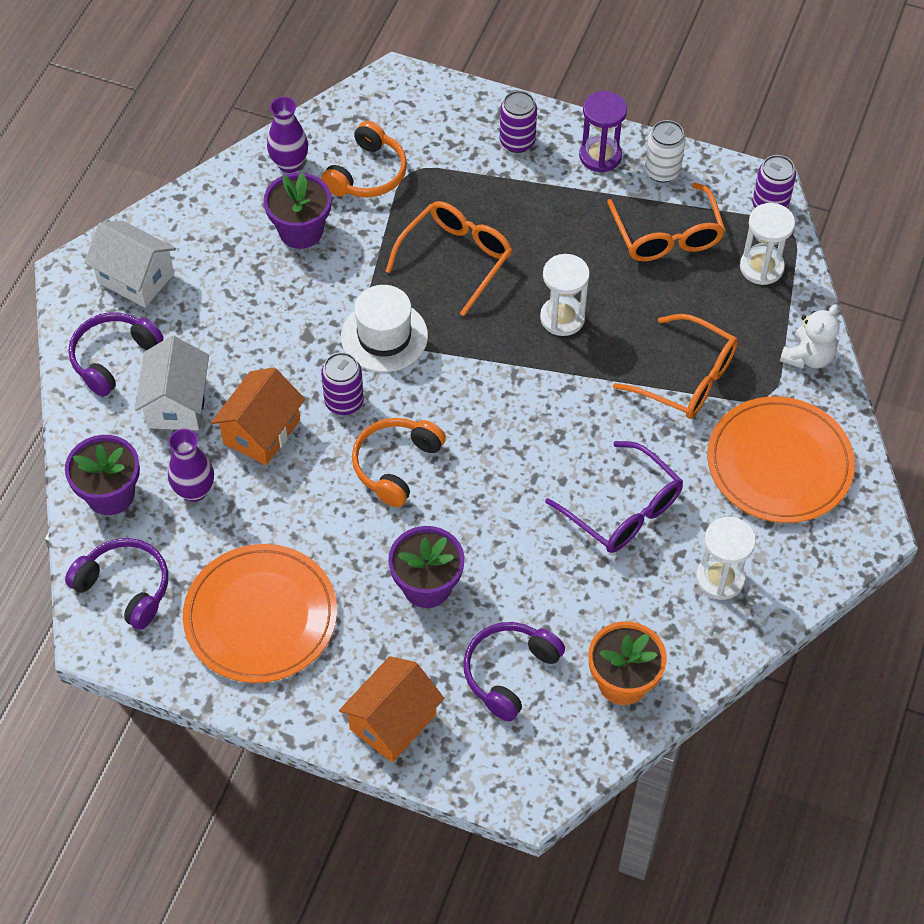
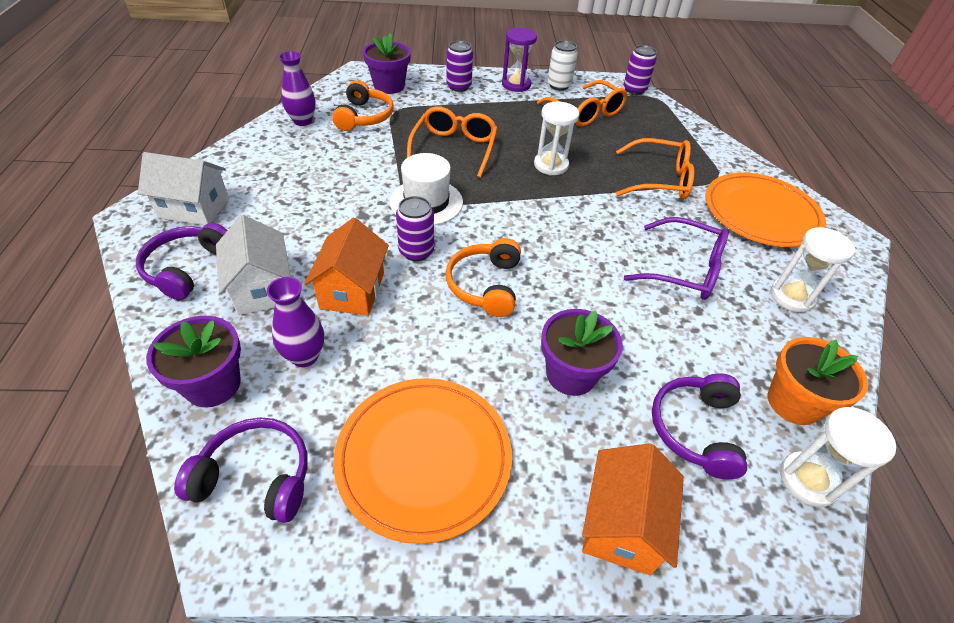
camera: 25 degrees left, 10 degrees down
purple flower pot [264,172,331,249] -> purple flower pot moved to [363,33,411,94]
white hourglass [740,203,795,285] -> white hourglass moved to [780,407,896,507]
white teddy bear [780,304,840,369] -> none

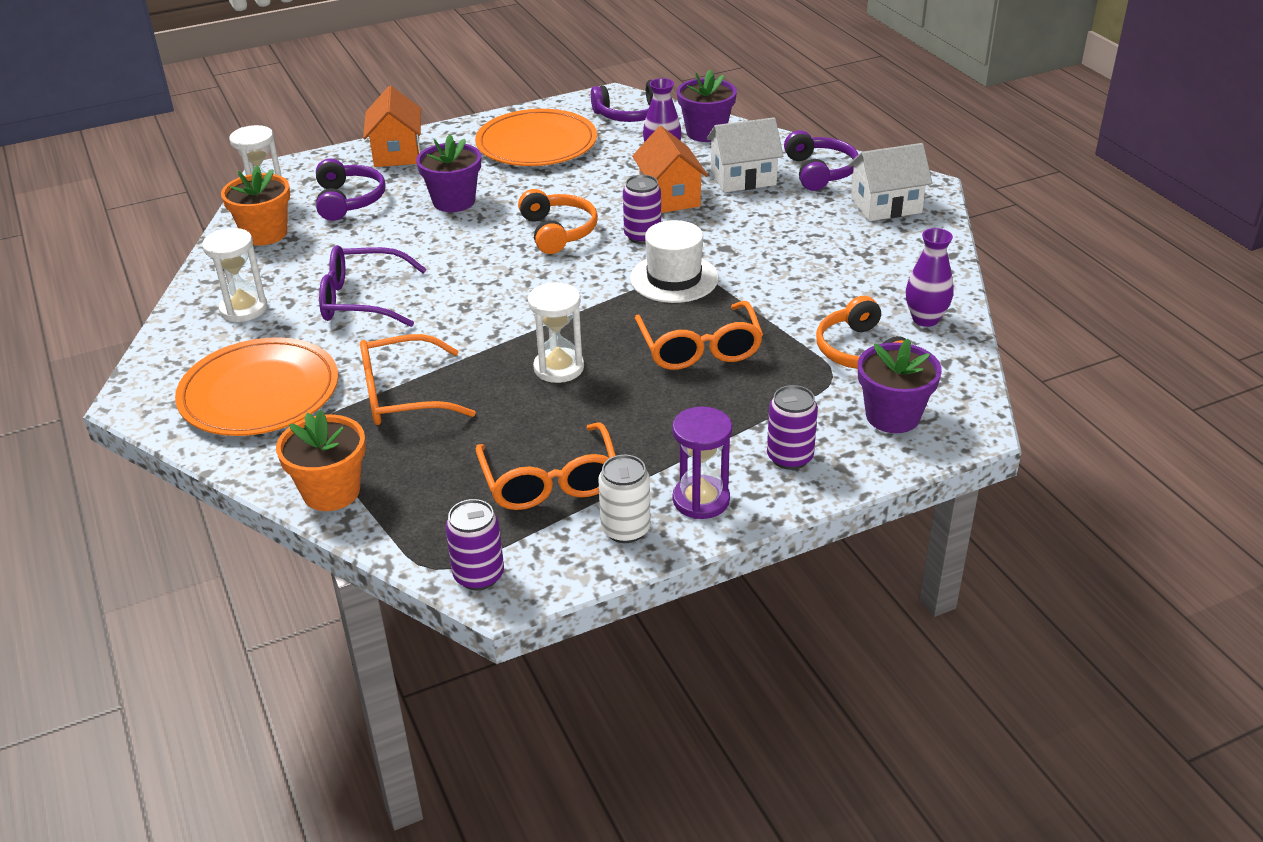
camera: 160 degrees right, 10 degrees down
white house [216,215,291,315] -> white house turned 60 degrees counterclockwise [706,117,783,192]
orange glasses [537,80,627,127] -> orange glasses turned 135 degrees counterclockwise [476,423,616,510]
none -> orange flower pot [276,410,366,511]

